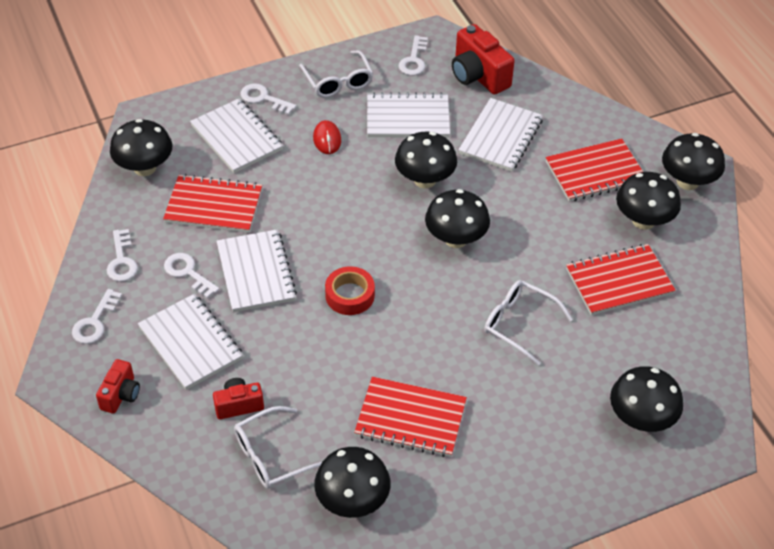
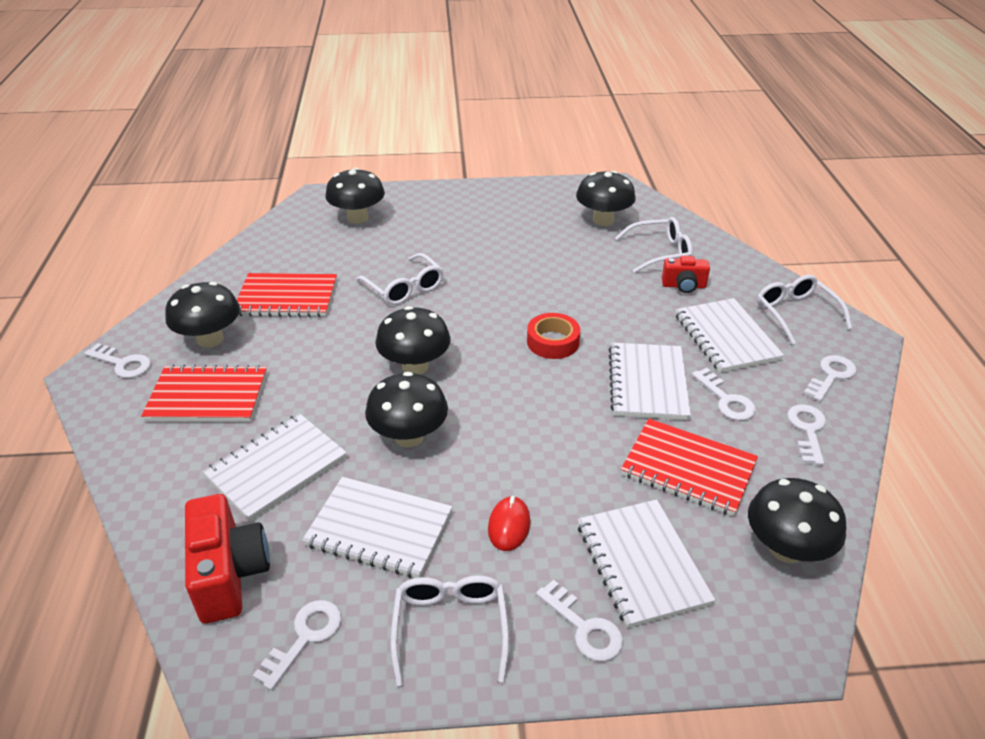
camera: 160 degrees left, 10 degrees down
red camera [96,359,140,414] -> white glasses [757,275,852,345]
red notebook [354,377,467,457] -> none
black mushroom [662,133,725,190] -> white key [84,343,151,378]

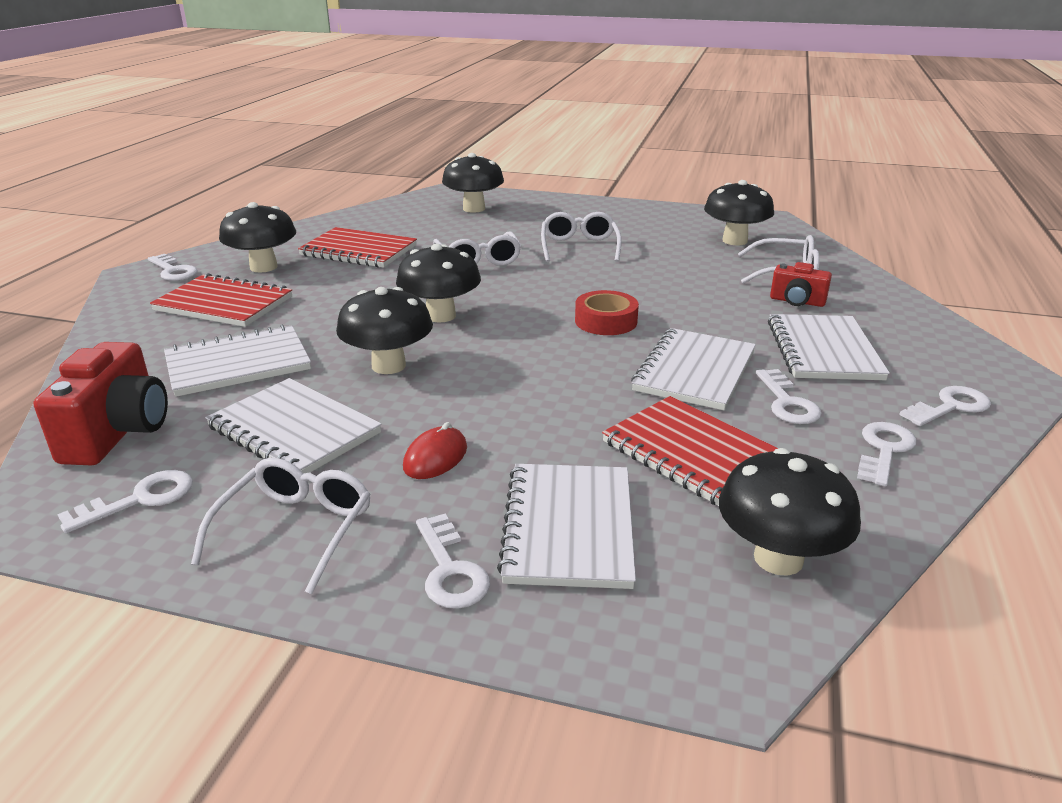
camera: 20 degrees right, 10 degrees down
white glasses [757,275,852,345] -> white glasses moved to [541,212,622,262]

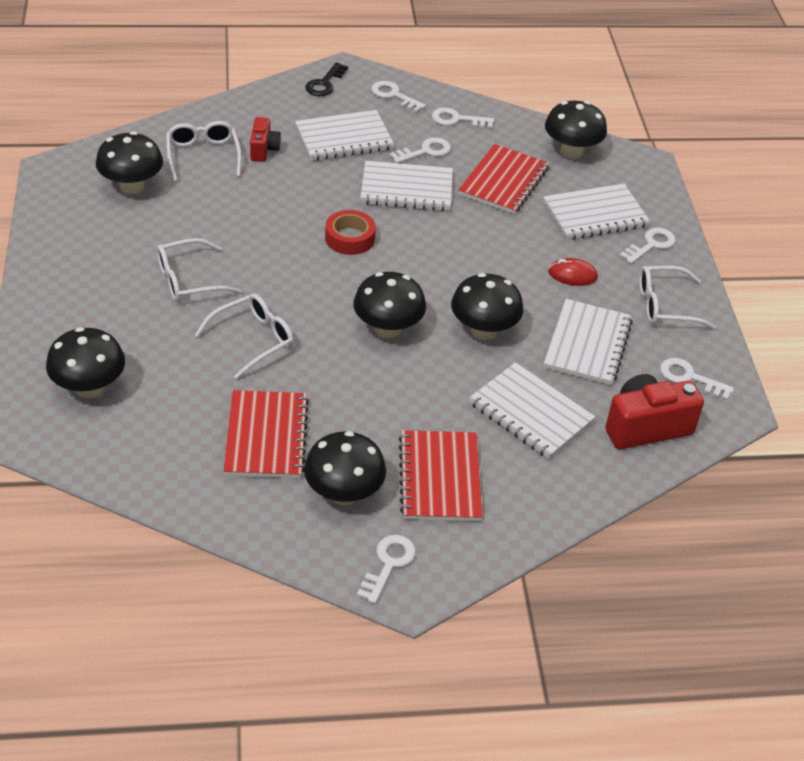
camera: 115 degrees left, 15 degrees up
none -> black key [305,62,348,96]

